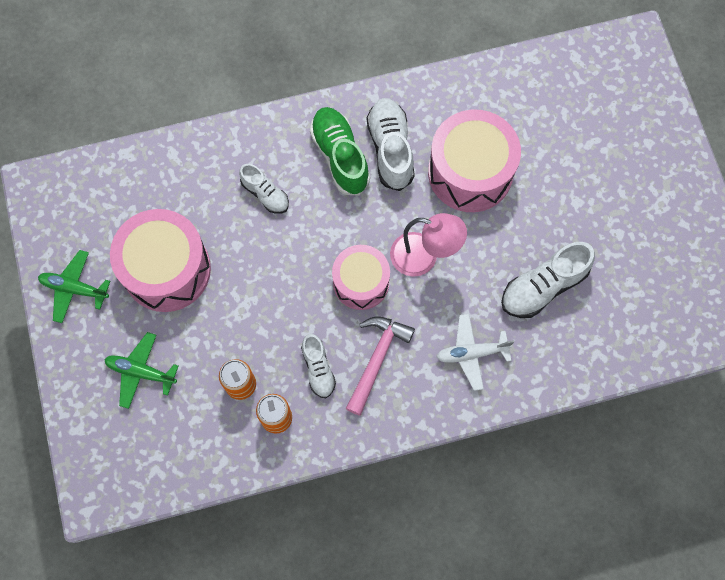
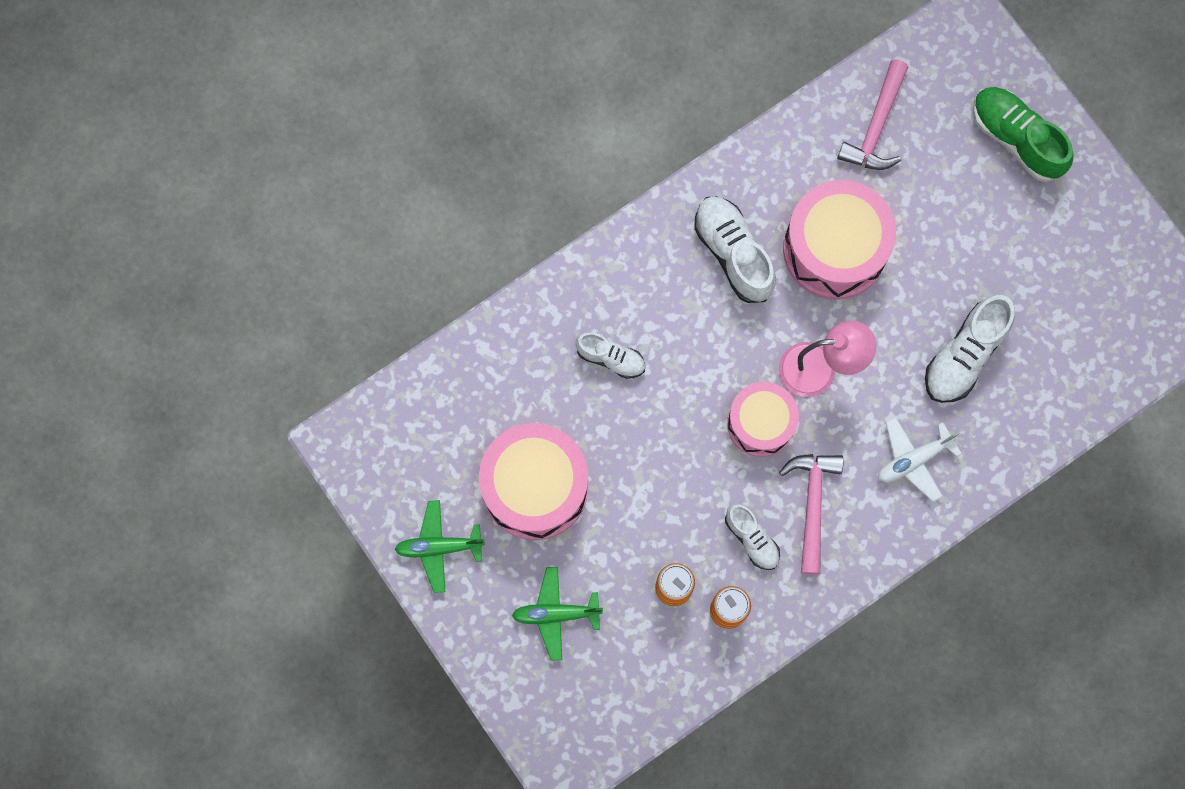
camera: 20 degrees left, 5 degrees up
green shoe [310,107,370,196] -> green shoe moved to [973,87,1073,182]
none -> pink hammer [837,59,908,170]

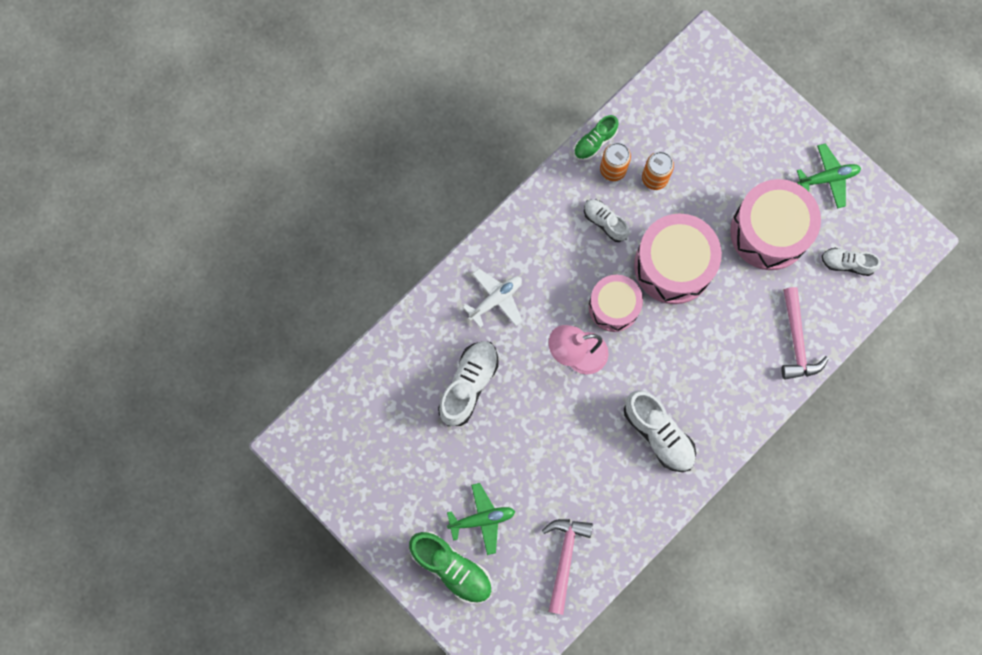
camera: 170 degrees right, 0 degrees up
green plane [512,567,603,661] -> green plane moved to [447,483,515,555]
white shoe [575,333,645,379] -> white shoe moved to [822,248,881,276]
pink hammer [779,454,843,575] -> pink hammer moved to [781,287,829,380]
pink drum [783,180,896,300] -> pink drum moved to [634,213,722,304]
none -> green shoe [574,115,619,160]

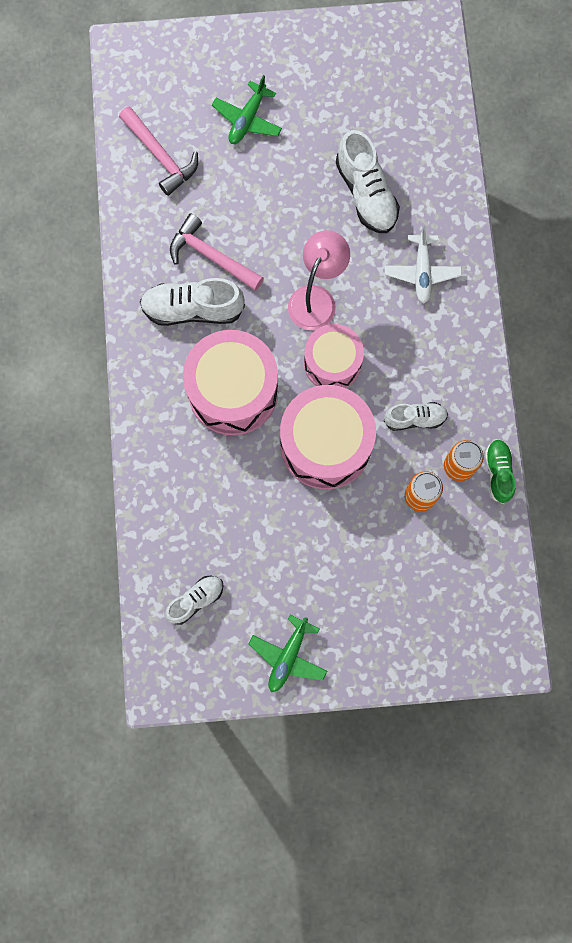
camera: 130 degrees right, 0 degrees up
green shoe [409,532,492,604] -> none
pink drum [730,179,821,270] -> pink drum moved to [183,330,278,435]
pink hammer [781,287,829,380] -> pink hammer moved to [170,214,264,291]

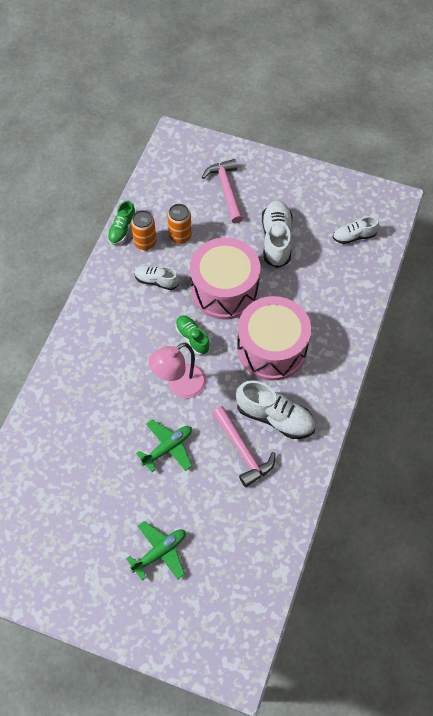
camera: 155 degrees left, 15 degrees down
pink hammer [119,106,198,196] -> pink hammer moved to [202,159,243,224]
green plane [249,614,327,692] -> green plane moved to [136,419,192,472]
pink drum [304,324,364,388] -> green shoe [176,315,210,355]
white shoe [336,130,400,233] -> white shoe moved to [262,200,293,268]
white plane [385,226,462,303] -> none

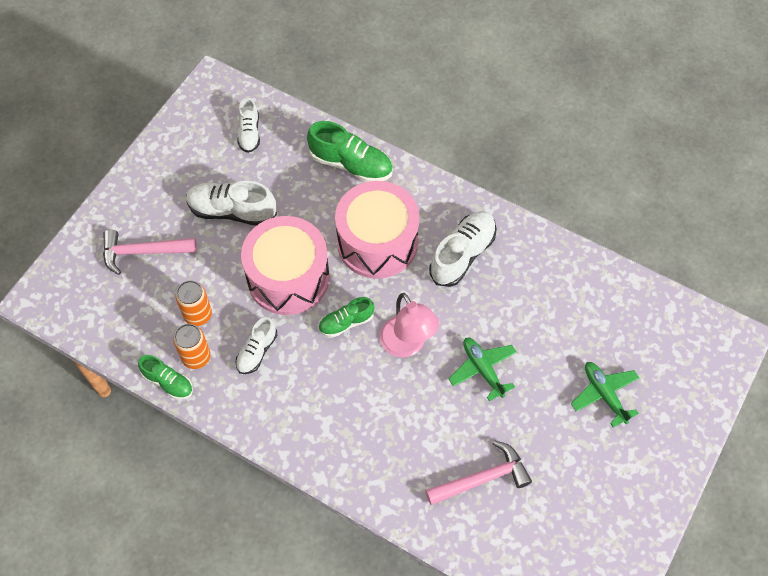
camera: 80 degrees left, 0 degrees up
pink hammer [212,406,276,487] -> pink hammer moved to [425,440,532,505]
none -> green shoe [307,121,393,182]

